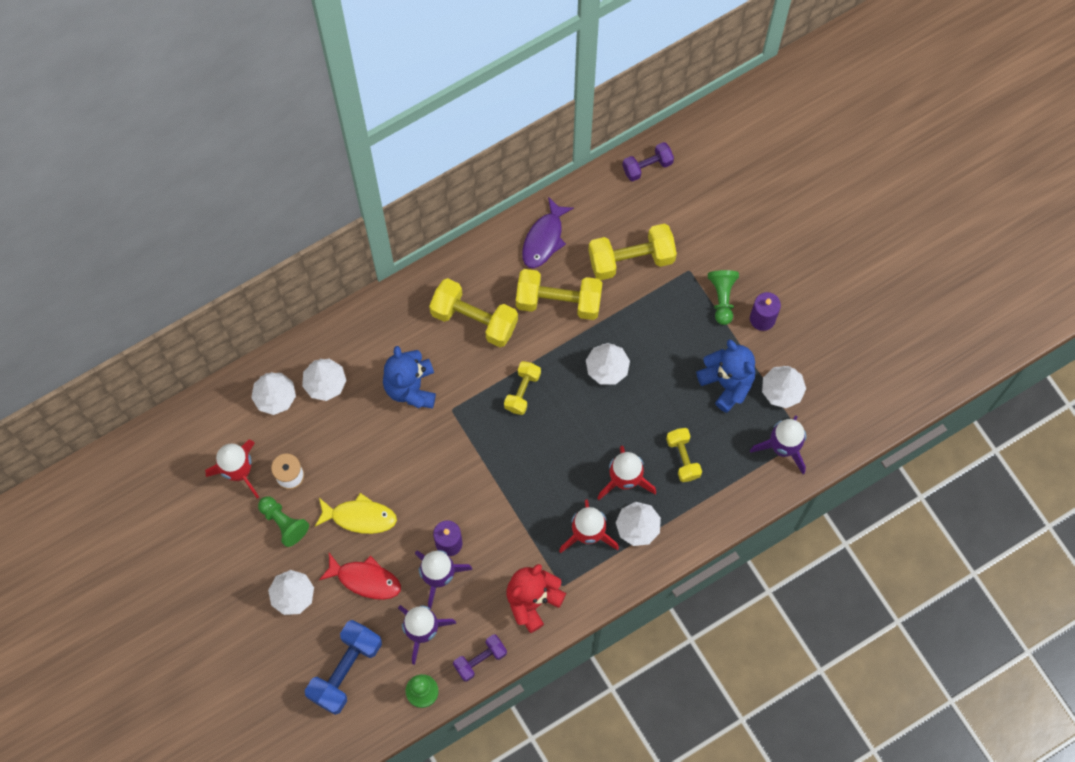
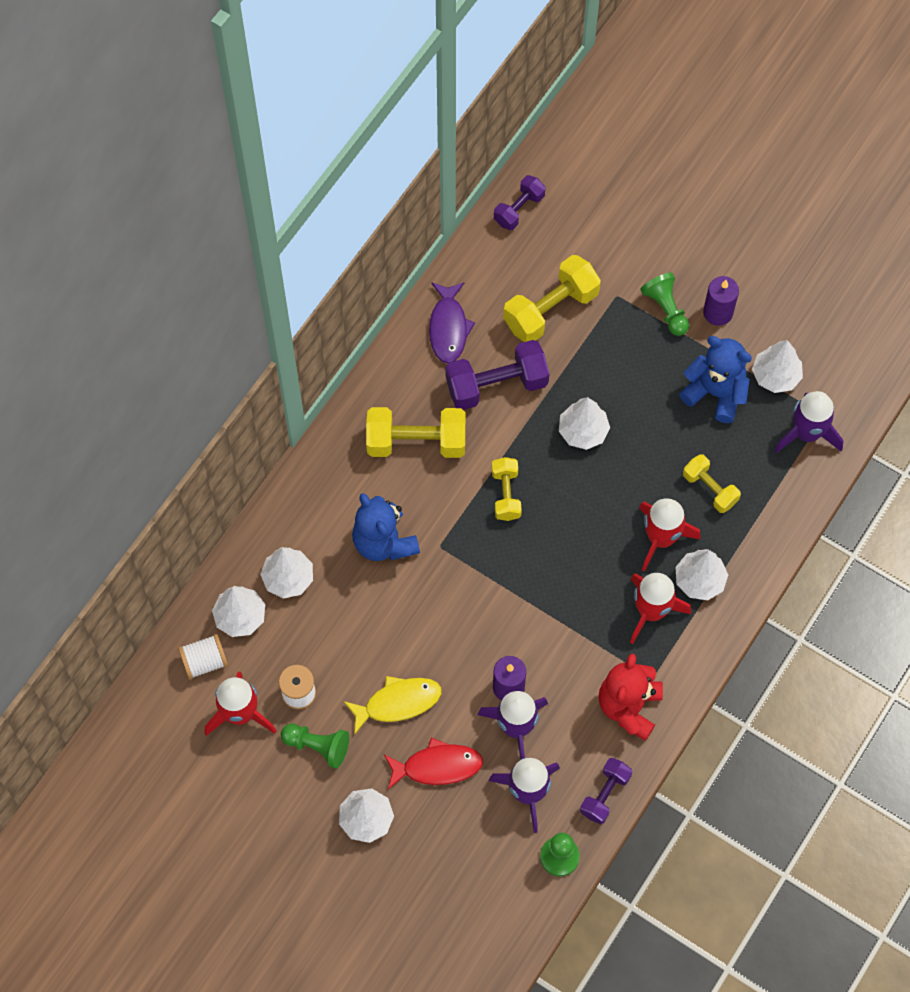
camera: 25 degrees left, 5 degrees down
blue dumbbell [305,620,382,715] -> none
yellow dumbbell [516,269,602,320] -> purple dumbbell [446,340,549,410]
none -> white spool [178,634,228,680]

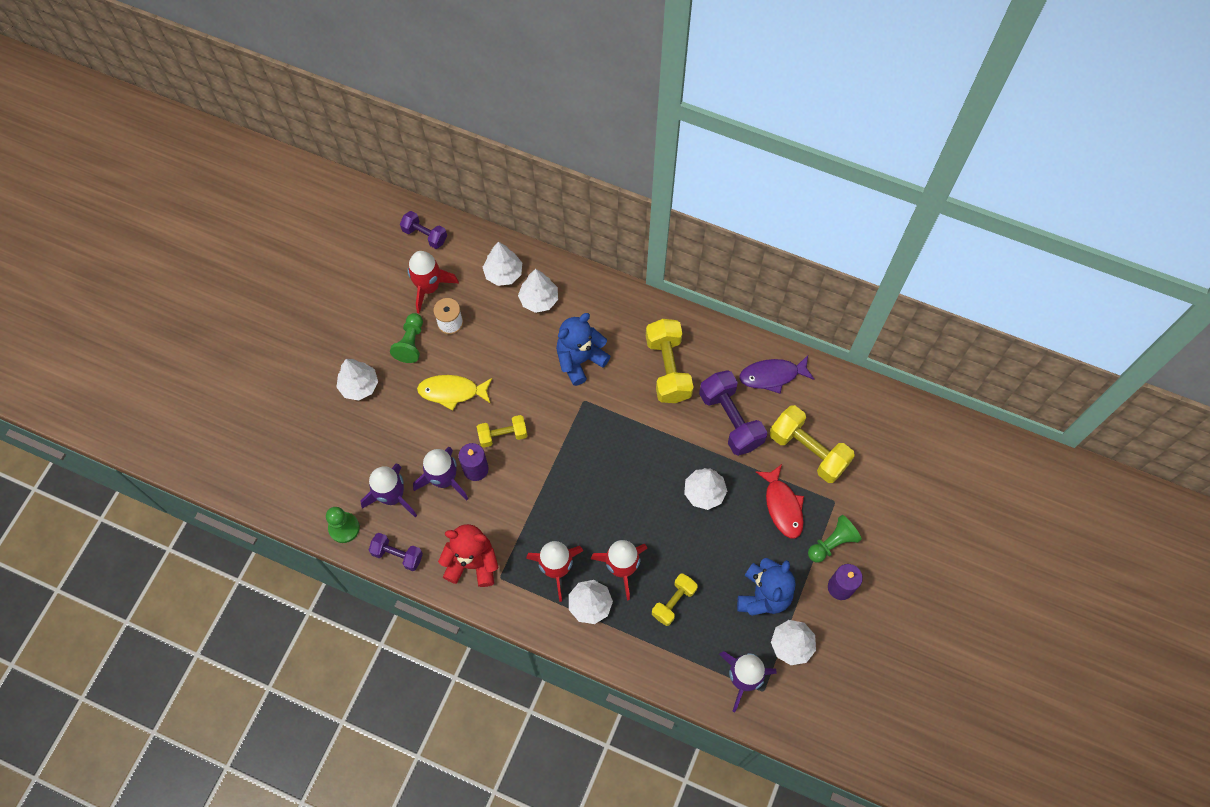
camera: 80 degrees right, 0 degrees up
white spool [178,634,228,680] -> none
yellow fish [344,676,442,734] -> yellow fish turned 120 degrees clockwise [417,375,492,411]
red fish [384,738,483,789] -> red fish moved to [756,464,804,538]
yellow dumbbell [492,457,522,521] -> yellow dumbbell moved to [477,415,527,448]
purple dumbbell [494,175,546,230] -> purple dumbbell moved to [400,211,447,249]

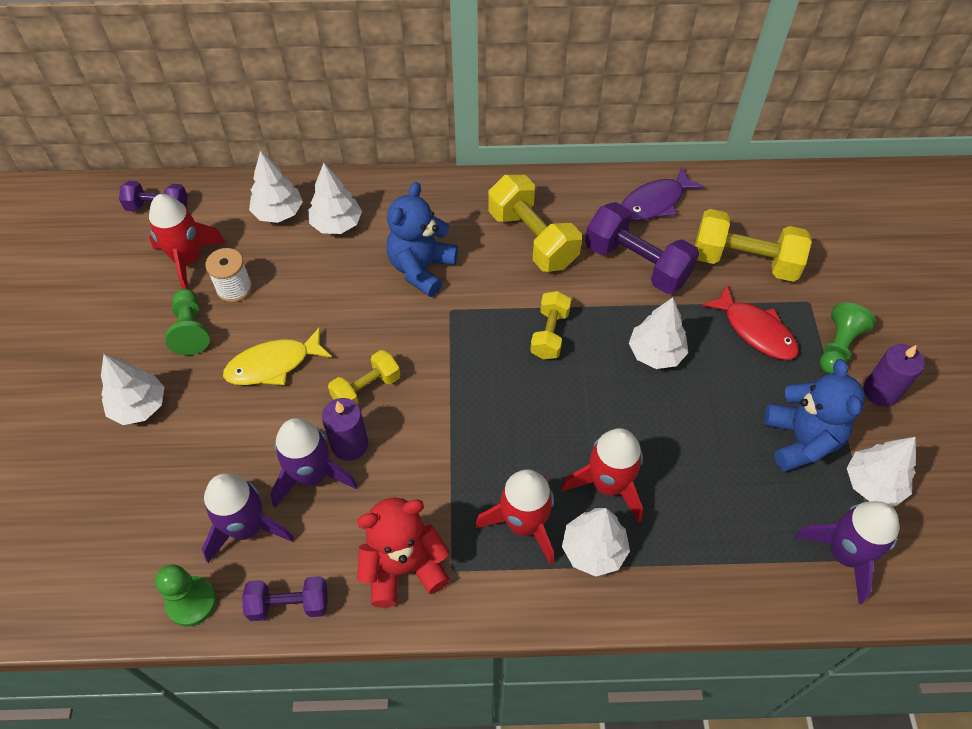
camera: 25 degrees left, 10 degrees down
yellow dumbbell [652,573,698,626] -> yellow dumbbell moved to [530,291,571,359]

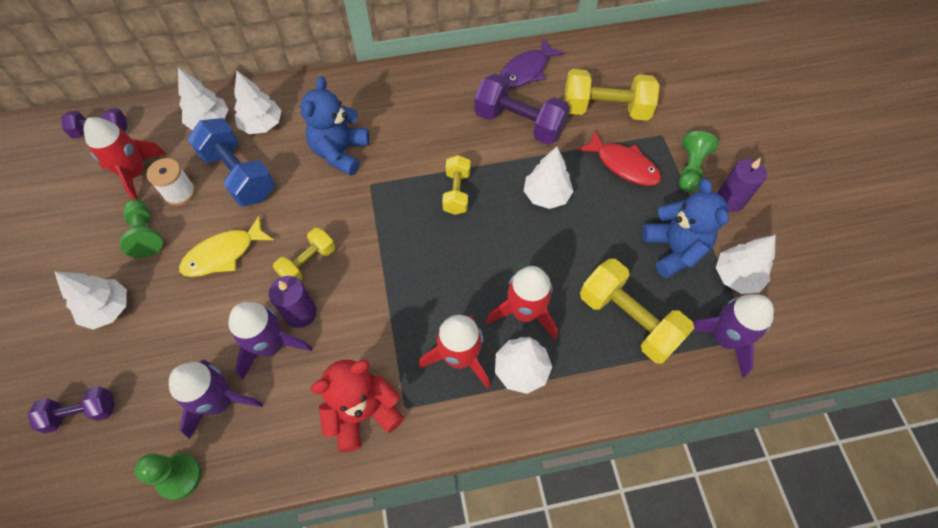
camera: 10 degrees left, 5 degrees up
purple dumbbell [242,576,328,621] -> purple dumbbell moved to [28,386,115,433]
yellow dumbbell [488,175,582,272] -> yellow dumbbell moved to [580,259,694,364]
none -> blue dumbbell [187,118,275,206]

